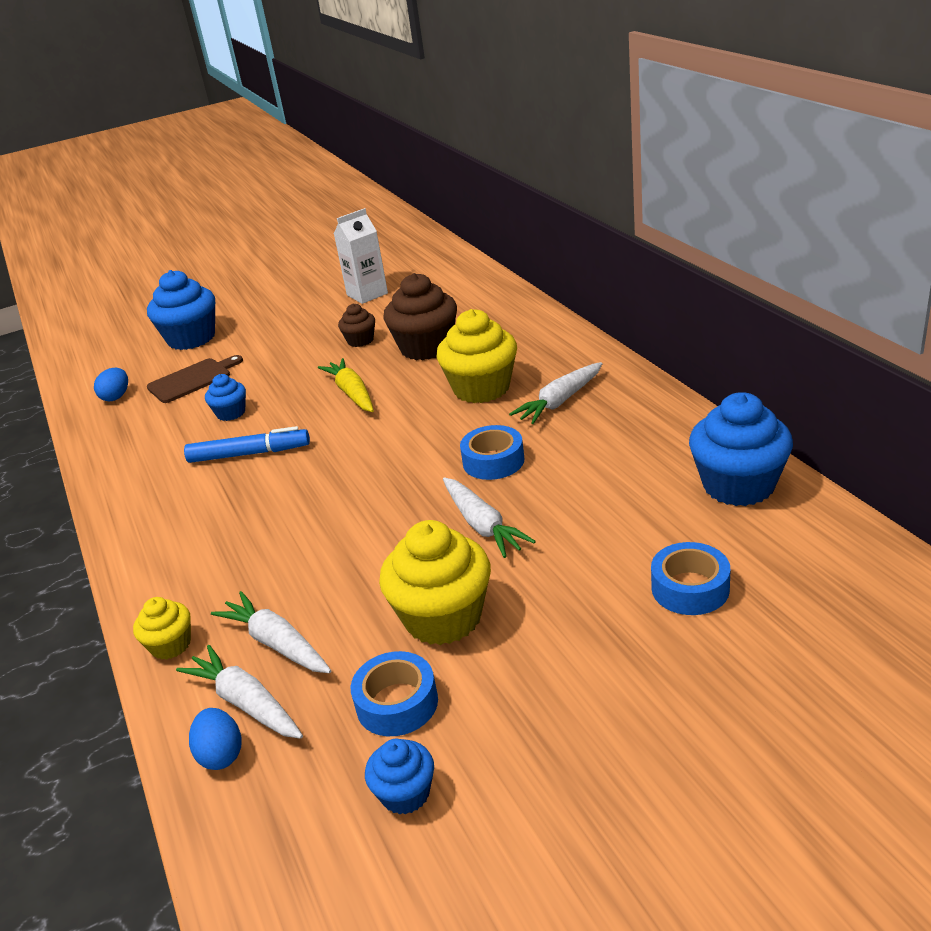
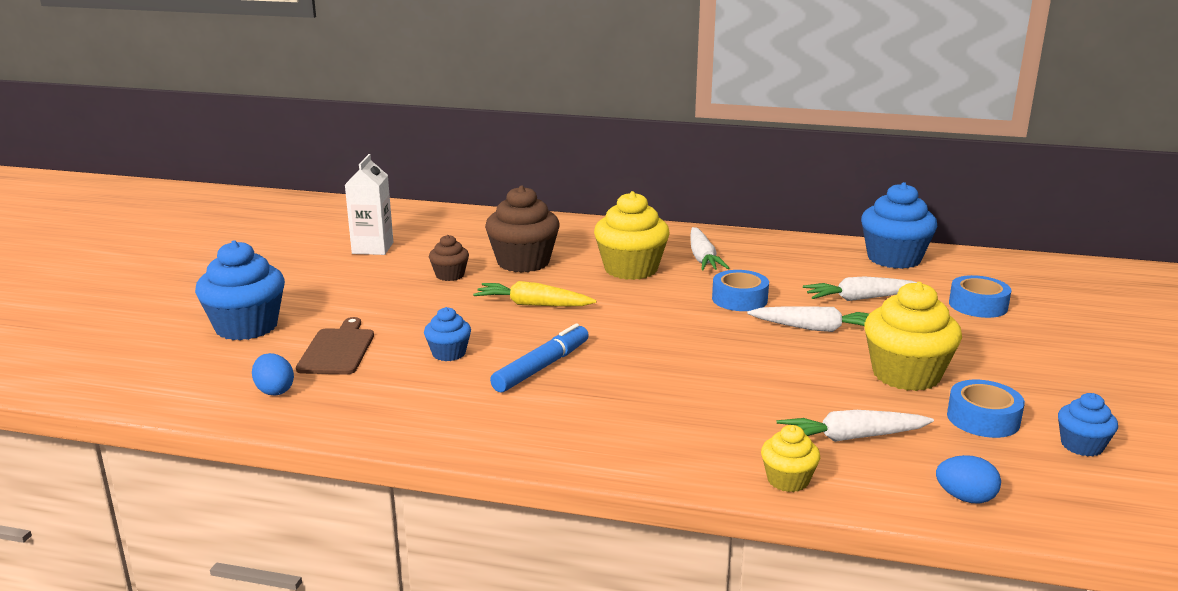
camera: 55 degrees left, 10 degrees down
white carrot [176,645,303,739] -> white carrot moved to [803,276,917,301]

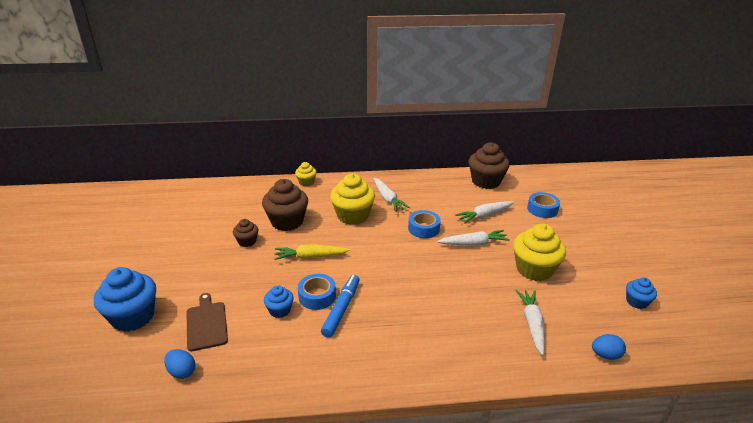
camera: 20 degrees left, 10 degrees up
white carton [345,154,393,255] -> none
yellow cupcake [761,425,820,492] -> yellow cupcake moved to [295,162,317,186]
white carrot [777,410,934,442] -> white carrot turned 120 degrees clockwise [516,290,545,355]
blue cupcake [861,182,938,269] -> brown cupcake [469,142,510,189]
blue tape [947,380,1025,438] -> blue tape moved to [298,274,336,310]

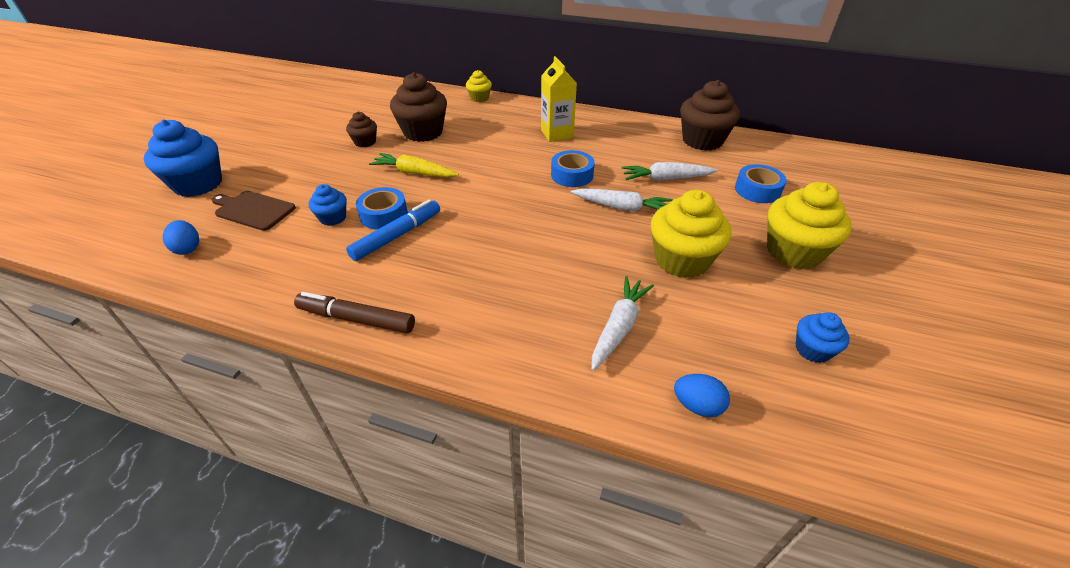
camera: 25 degrees right, 10 degrees up
brown cutting board [187,293,228,351] -> brown cutting board turned 75 degrees counterclockwise [211,191,296,231]
yellow cupcake [330,174,375,225] -> yellow cupcake moved to [767,182,852,269]
white carrot [374,178,410,212] -> yellow carton [541,56,577,142]
none -> brown marker [294,292,415,333]

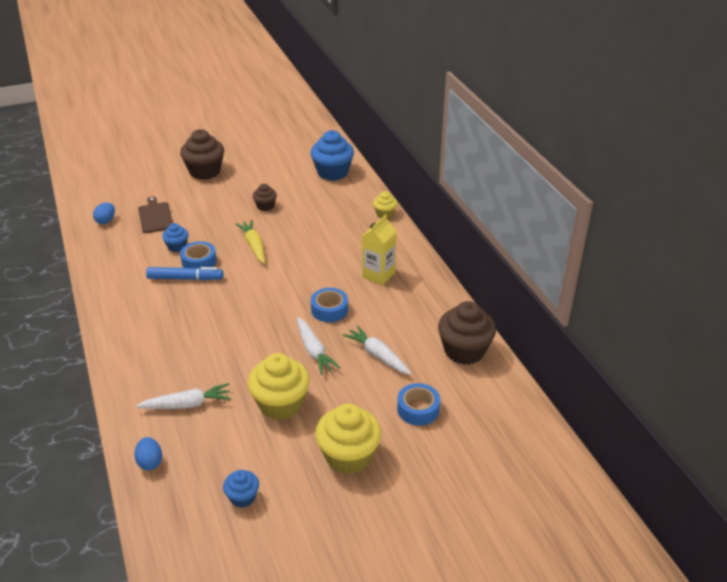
camera: 50 degrees right, 5 degrees down
blue cupcake [144,119,222,197] -> blue cupcake moved to [310,130,354,181]
brown marker [294,292,415,333] -> none
brown cupcake [390,72,447,142] -> brown cupcake moved to [180,129,224,180]

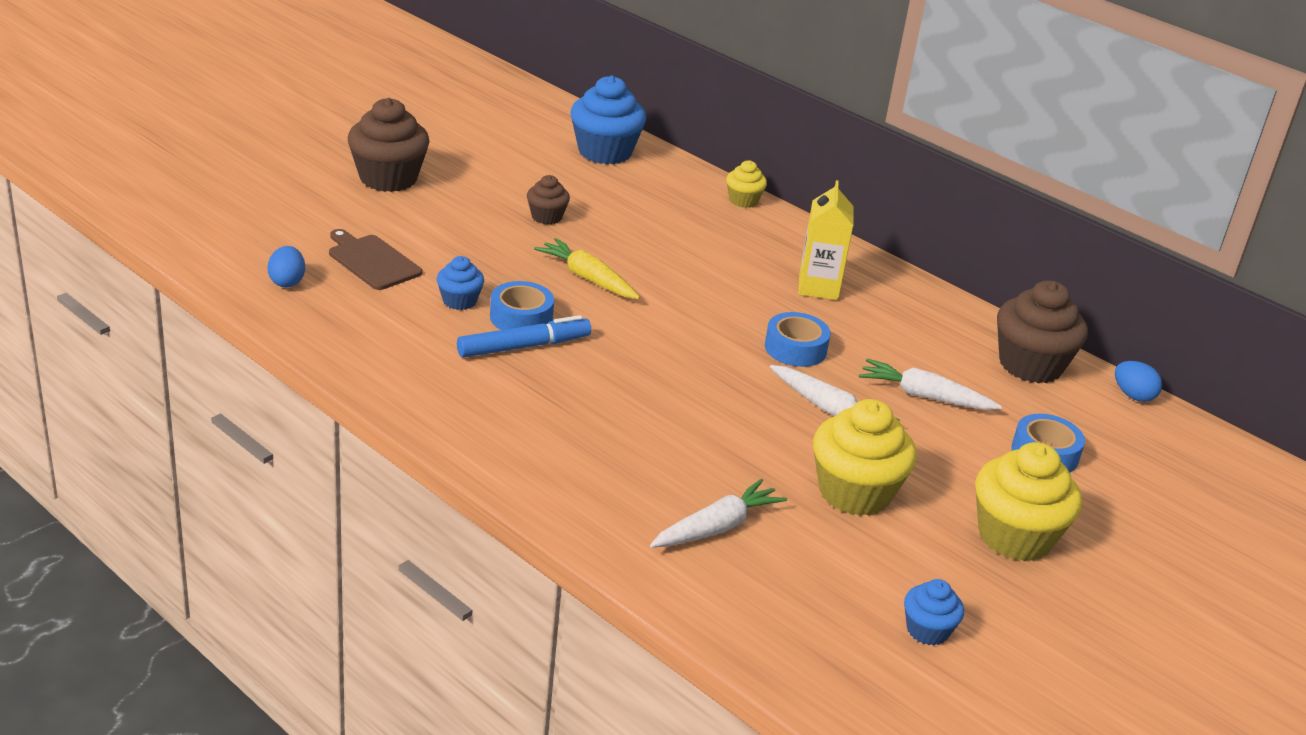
camera: 30 degrees left, 5 degrees down
blue egg [135,437,162,470] -> blue egg moved to [1115,361,1162,402]

